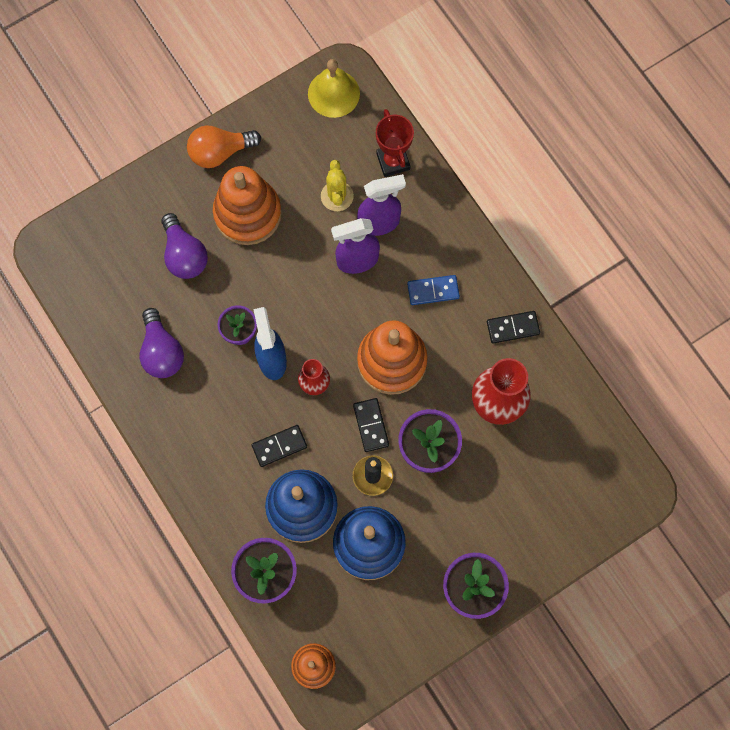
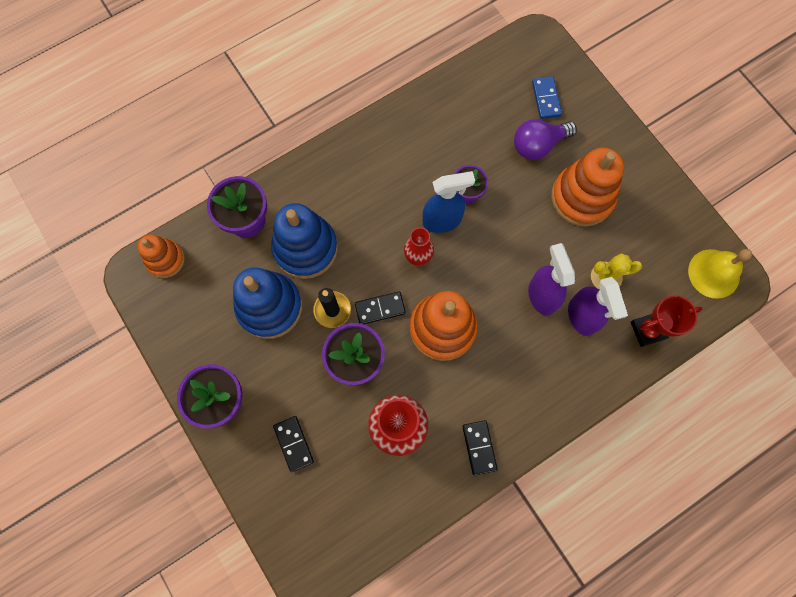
camera: 90 degrees right, 0 degrees up
purple light bulb [140,308,184,378] -> none
orange light bulb [187,125,261,168] -> none
black domino [252,425,307,467] -> black domino moved to [273,416,314,472]
blue domino [407,275,460,305] -> blue domino moved to [532,76,562,119]

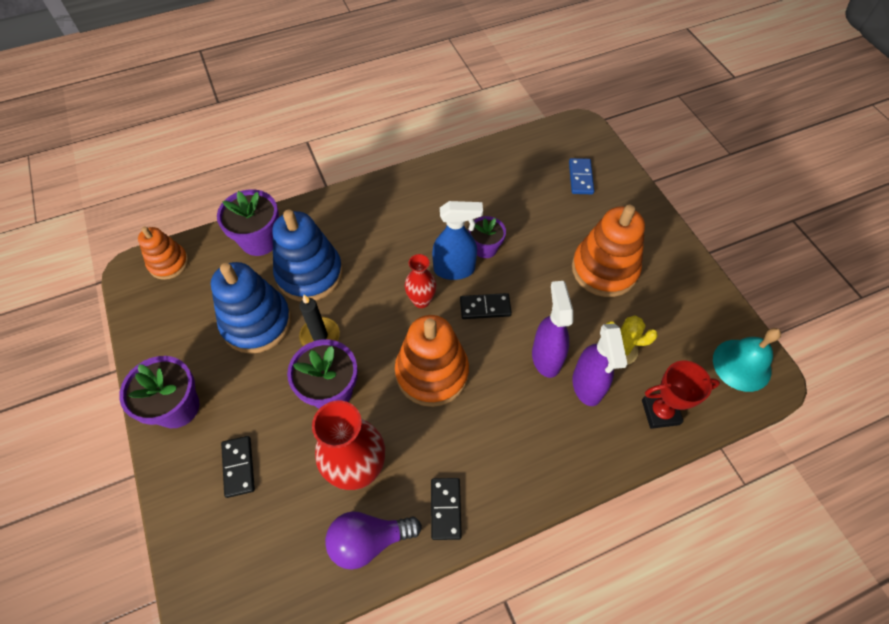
camera: 10 degrees right, 15 degrees down
black domino [355,292,406,324] -> black domino moved to [460,293,512,319]
purple light bulb [514,119,577,160] -> purple light bulb moved to [325,511,422,570]
yellow bell [688,249,752,299] -> turquoise bell [713,328,781,392]

